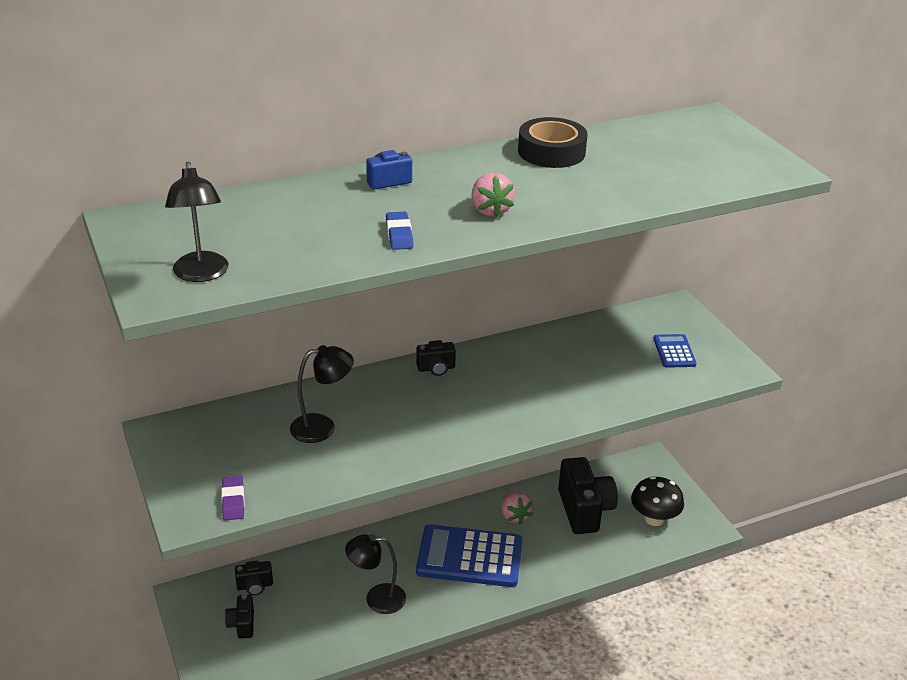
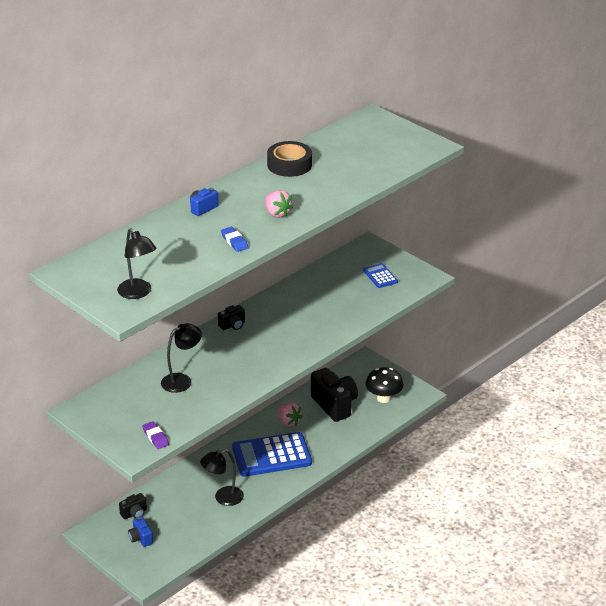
camera: 20 degrees left, 0 degrees up
black camera [225,594,254,639] -> blue camera [128,516,153,547]

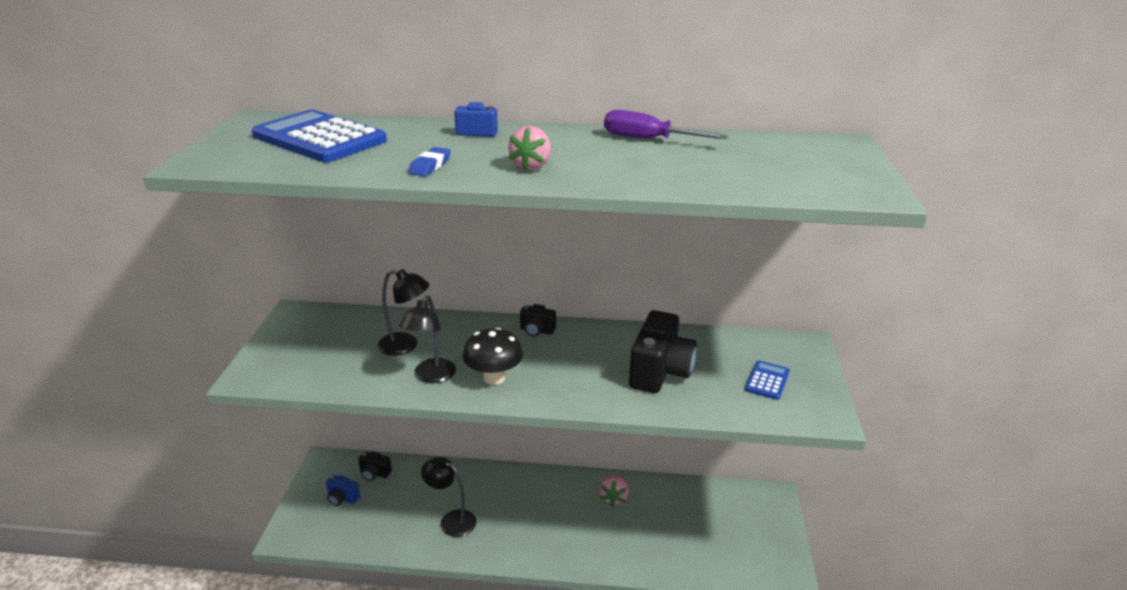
camera: 50 degrees right, 5 degrees down
black lamp [117,228,156,299] -> black lamp moved to [399,295,456,383]
blue camera [128,516,153,547] -> blue camera turned 90 degrees counterclockwise [326,475,360,506]
purple eraser [142,421,169,449] -> none
blue calculator [232,432,312,477] -> blue calculator moved to [251,109,387,162]
black tape [267,141,312,177] -> purple screwdriver [604,110,728,139]
black camera [311,368,358,422] -> black camera moved to [629,310,697,393]
black mushroom [366,367,403,403] -> black mushroom moved to [463,327,523,385]

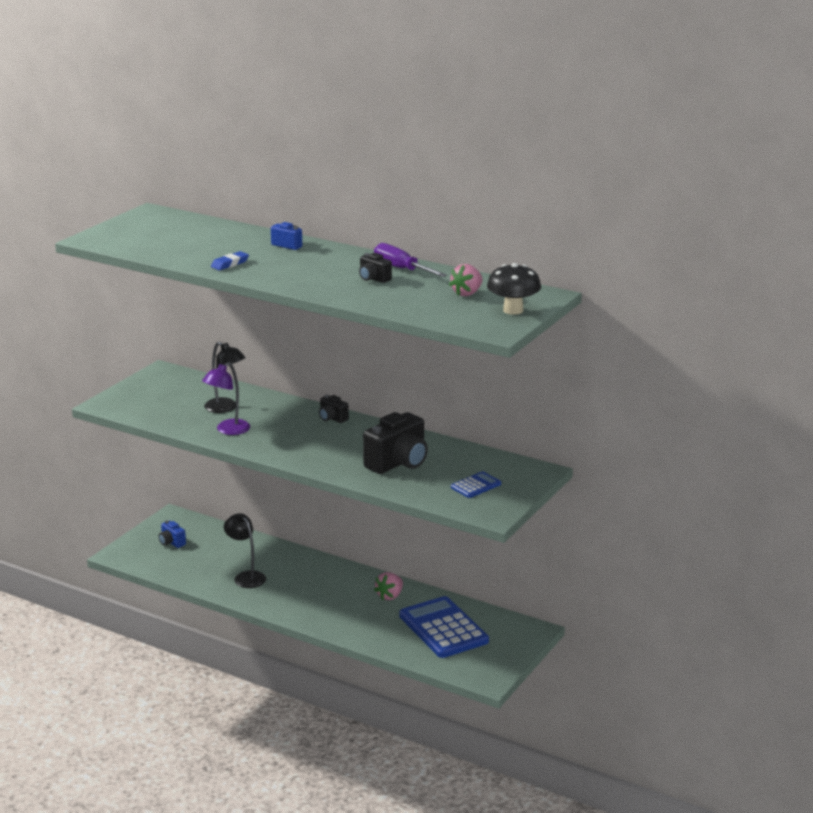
camera: 25 degrees right, 5 degrees down
blue calculator [251,109,387,162] -> blue calculator moved to [399,596,489,658]
black camera [358,451,392,481] -> black camera moved to [359,253,392,283]
black lamp [399,295,456,383] -> purple lamp [202,362,250,435]
black mushroom [463,327,523,385] -> black mushroom moved to [487,263,541,315]
pink strawberry [508,126,551,170] -> pink strawberry moved to [449,264,483,296]

